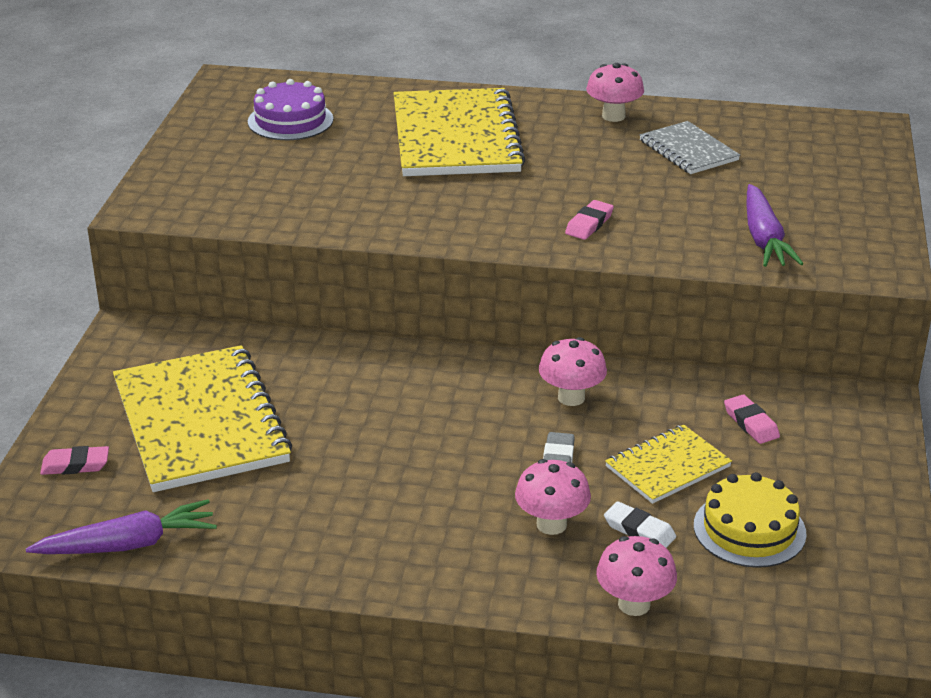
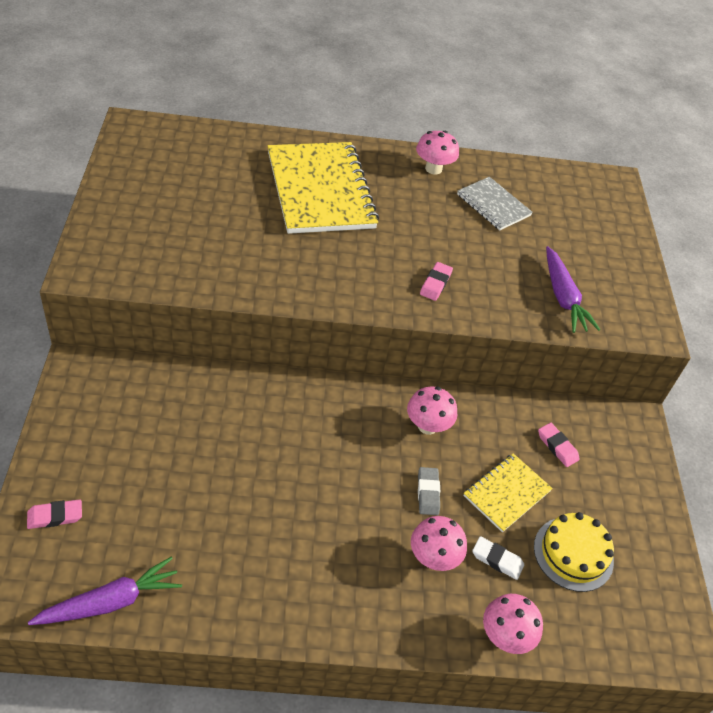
camera: 15 degrees left, 15 degrees up
yellow notebook [113,345,292,492] -> none
purple cake [248,79,333,140] -> none

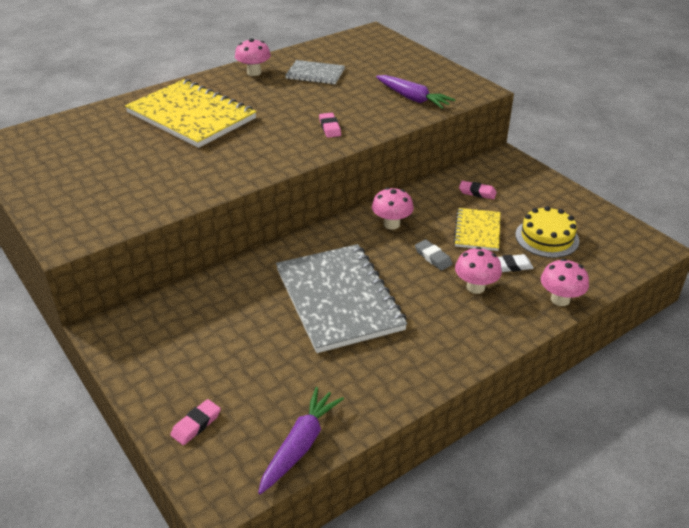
camera: 30 degrees left, 10 degrees down
none -> grey notebook [276,244,407,353]

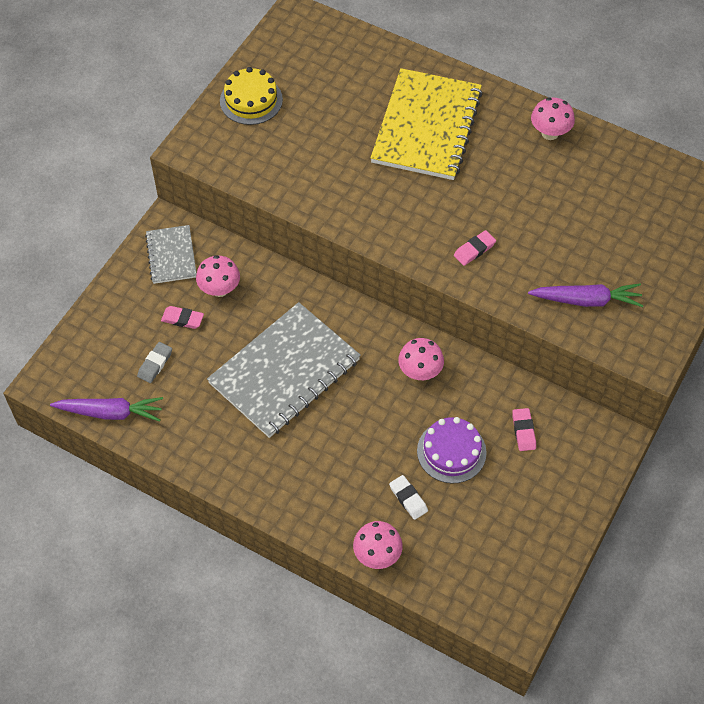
camera: 65 degrees right, 20 degrees up
pink eraser [170,399,221,445] -> pink eraser moved to [161,306,204,329]
grey notebook [285,60,345,84] -> grey notebook moved to [145,225,197,284]
purple carrot [376,75,455,109] -> purple carrot turned 105 degrees counterclockwise [528,283,643,307]
grey eraser [415,240,453,270] -> grey eraser moved to [137,342,172,383]
yellow notebook [453,208,500,251] -> purple cake [417,417,487,483]
pink mushroom [455,247,502,294] -> pink mushroom moved to [196,255,240,297]
yellow cake [515,206,579,258] -> yellow cake moved to [220,67,283,125]

